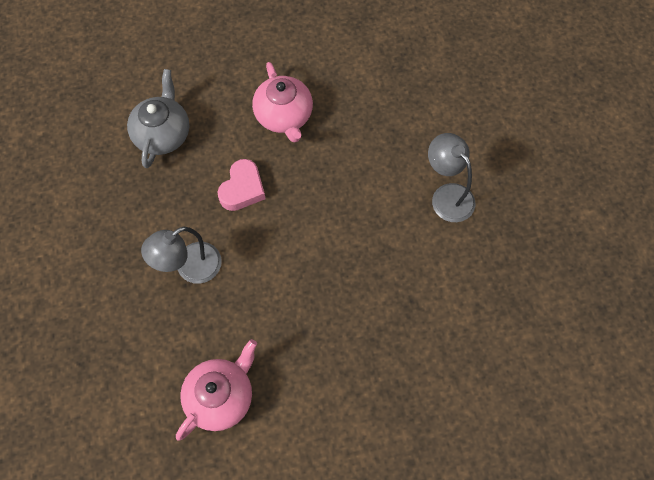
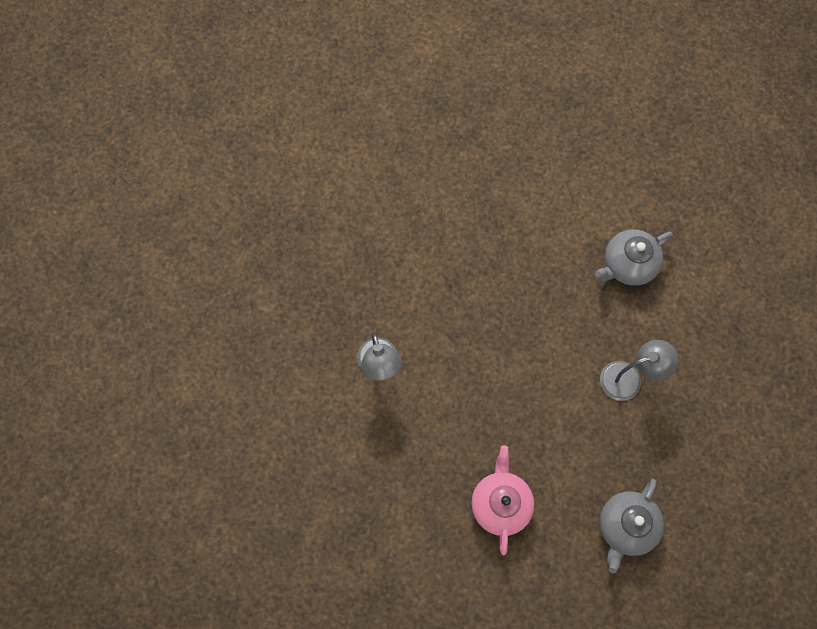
camera: 160 degrees left, 5 degrees up
pink teapot [176,339,257,441] -> grey teapot [595,229,673,285]
pink heart [218,159,266,211] -> none

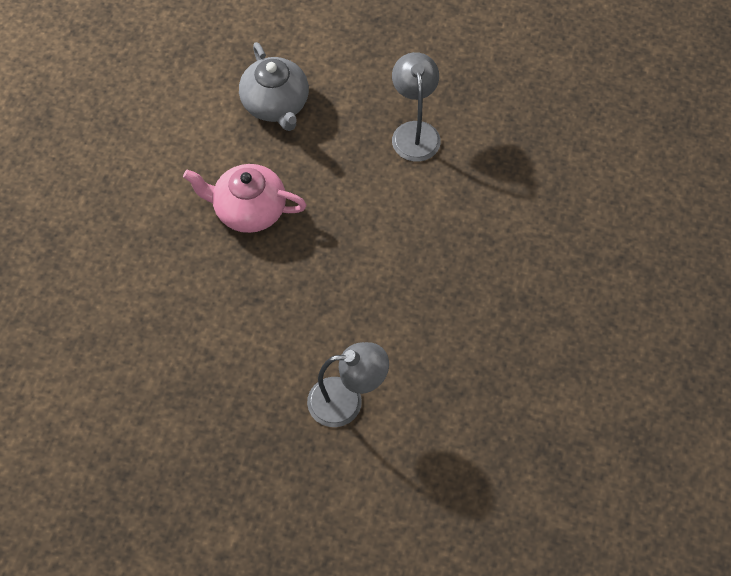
camera: 80 degrees left, 10 degrees down
pink teapot [471,446,534,555] -> pink teapot moved to [183,164,307,233]
grey teapot [600,479,664,574] -> none

